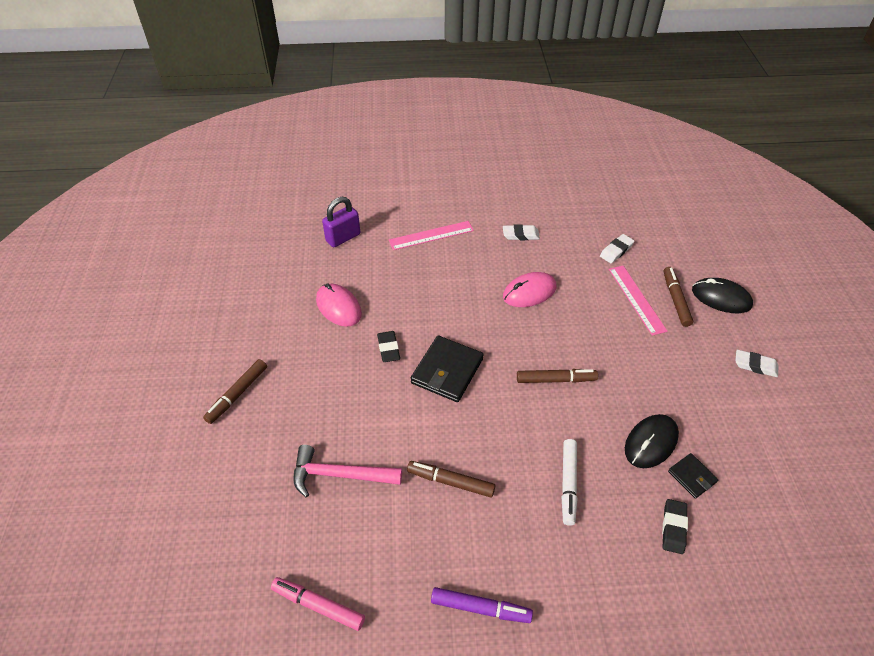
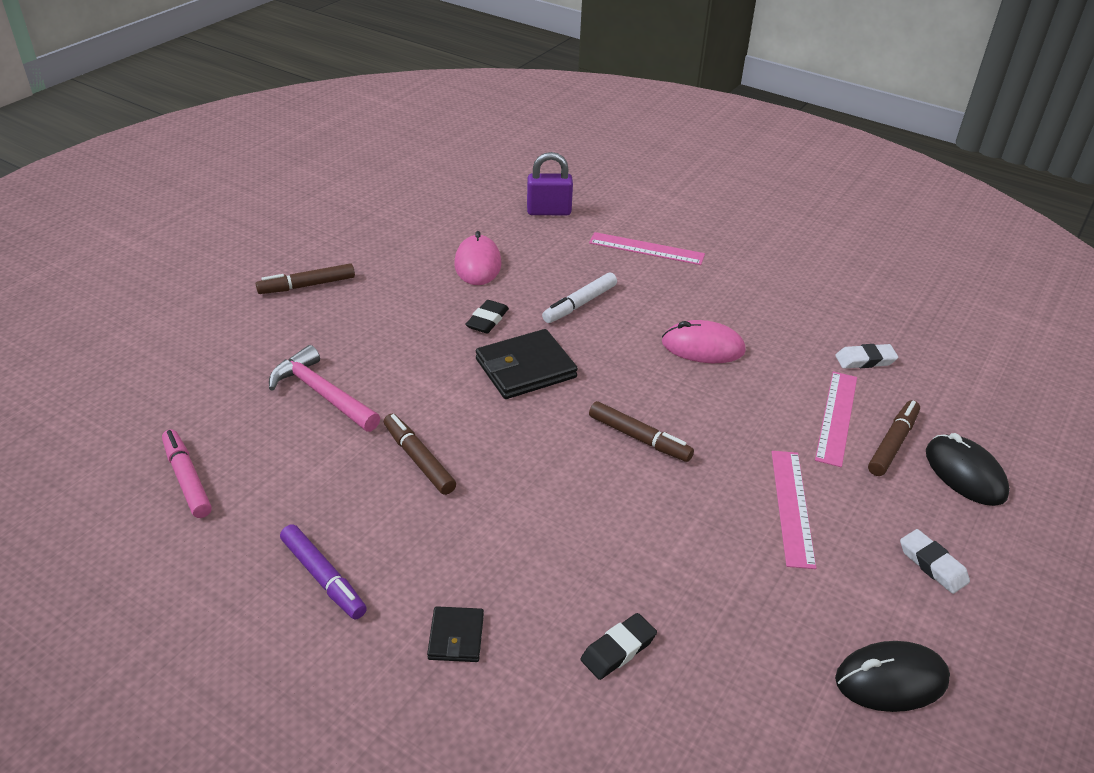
camera: 35 degrees right, 10 degrees down
white eraser [503,224,540,240] -> none
white marker [561,439,578,526] -> white marker moved to [542,272,617,323]
black mouse [625,414,679,468] -> black mouse moved to [835,641,950,712]
black wallet [668,453,718,499] -> black wallet moved to [427,606,484,662]
none -> pink ruler [772,451,816,569]

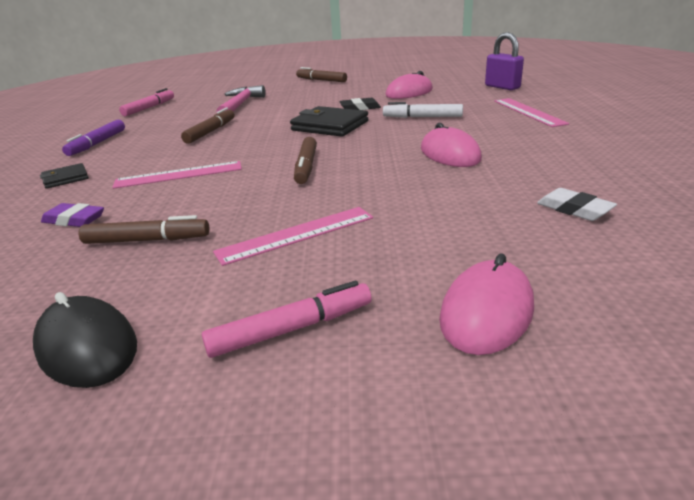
camera: 60 degrees right, 10 degrees down
black eraser [580,613,657,680] -> purple eraser [41,203,104,227]
pink ruler [815,371,857,467] -> pink ruler moved to [112,161,242,189]
brown marker [868,400,920,476] -> brown marker moved to [79,215,210,244]
white eraser [900,529,970,594] -> pink marker [202,281,372,358]
black mouse [926,433,1010,506] -> pink mouse [439,254,534,355]

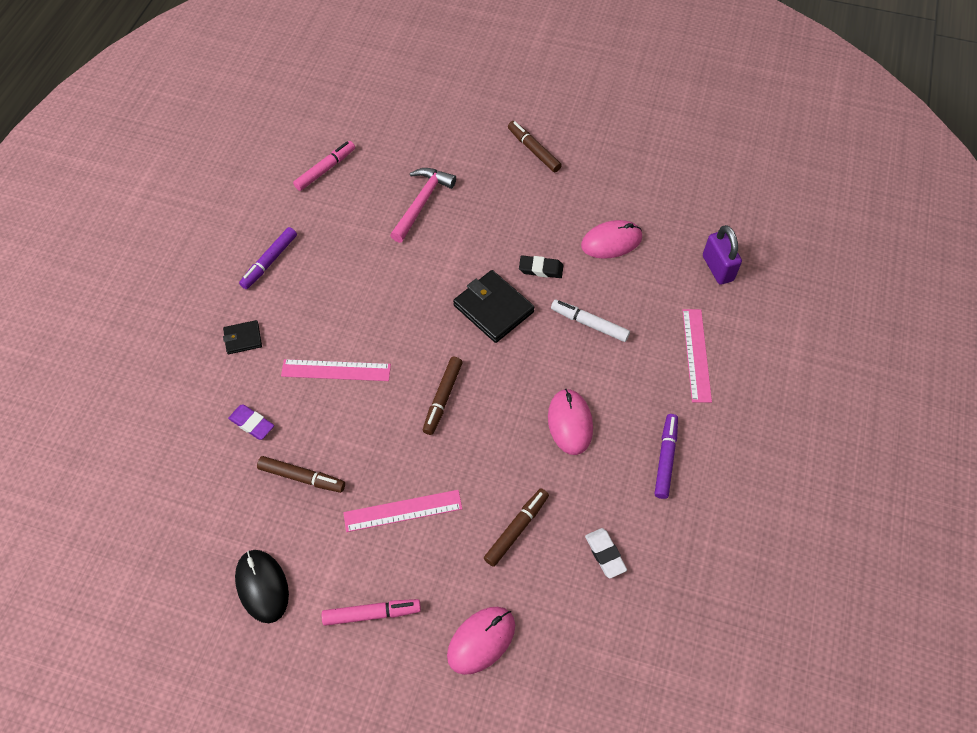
camera: 15 degrees right, 30 degrees up
brown marker [181,107,235,144] -> brown marker moved to [484,488,549,567]
none -> purple marker [655,414,678,499]

